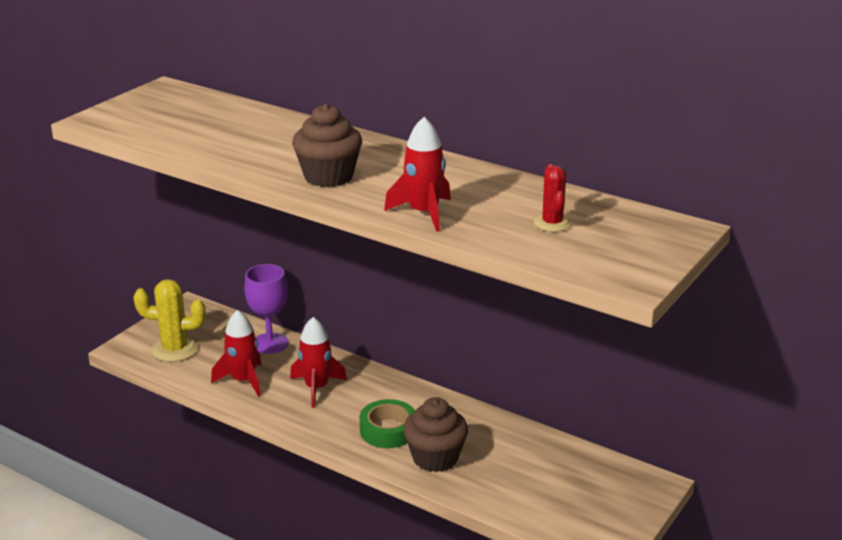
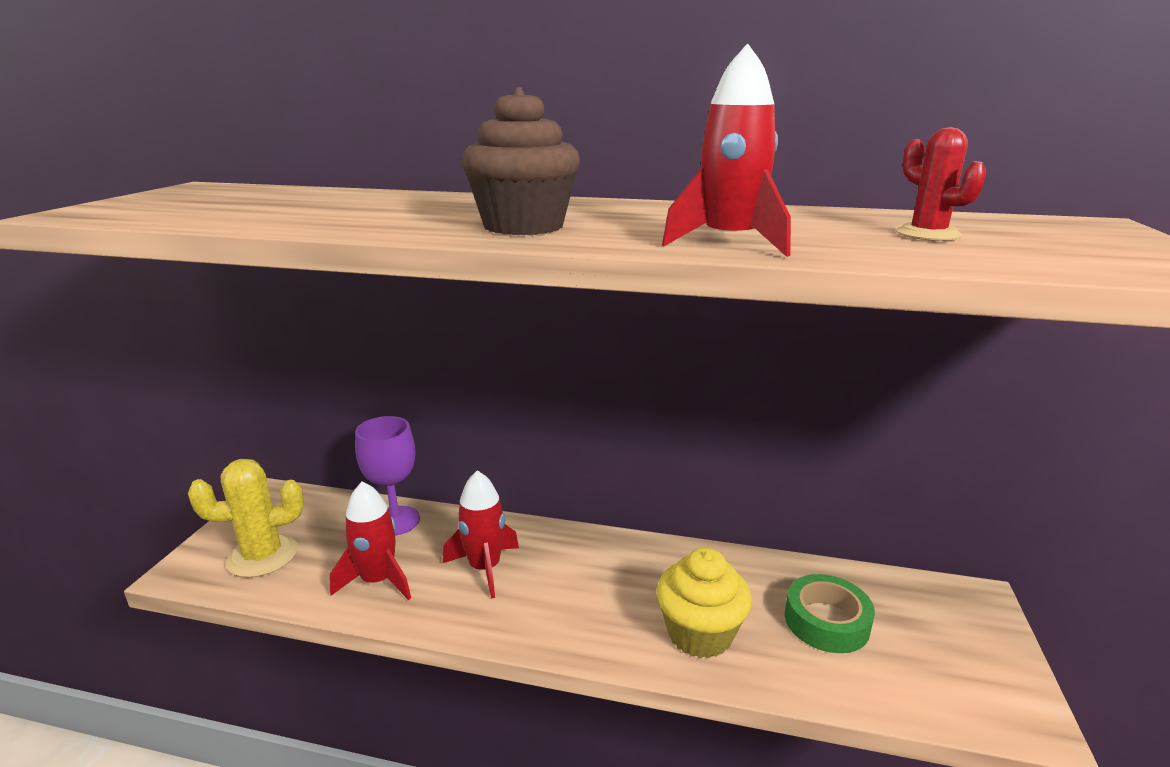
camera: 20 degrees left, 5 degrees down
green tape [359,399,415,448] -> green tape moved to [785,574,875,653]
brown cupcake [403,397,468,472] -> yellow cupcake [657,548,752,658]

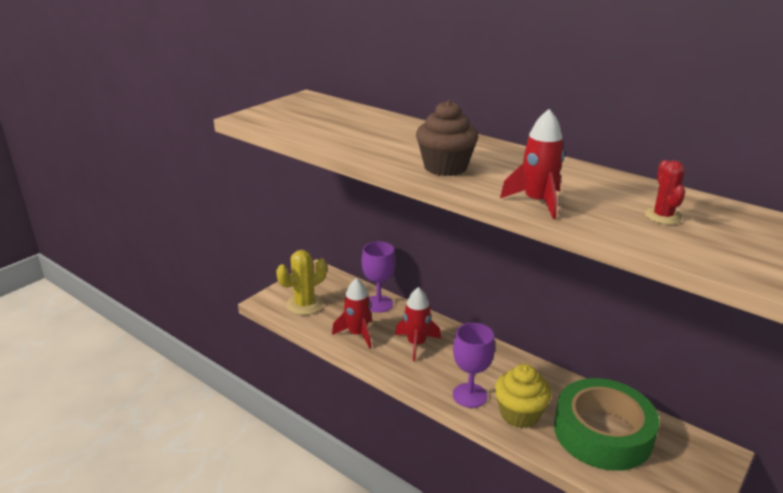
camera: 25 degrees right, 5 degrees up
yellow cactus [188,459,304,578] -> yellow cactus turned 45 degrees counterclockwise [276,250,327,315]
green tape [785,574,875,653] -> green tape [554,378,659,471], size x1.84
none -> purple goblet [453,323,495,408]

